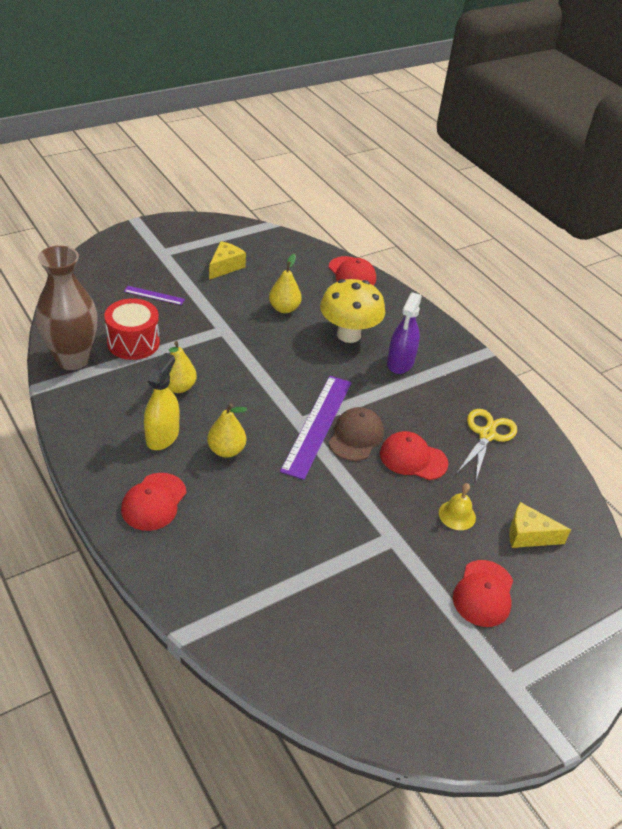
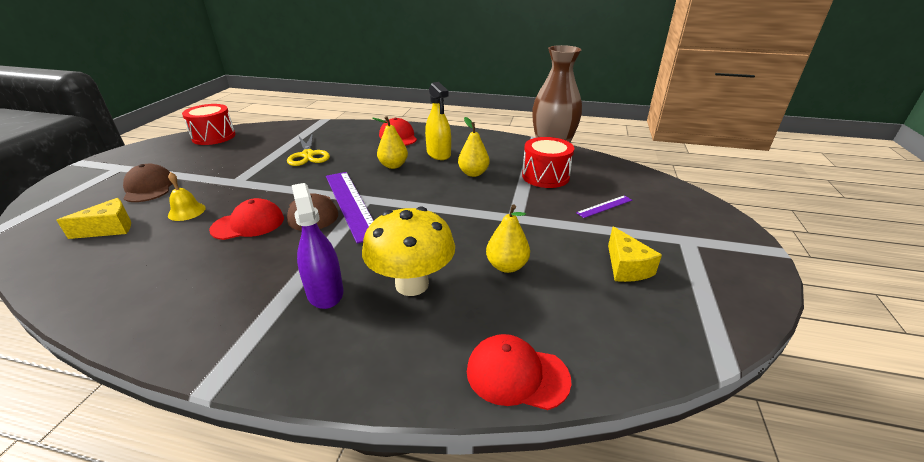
camera: 140 degrees right, 10 degrees down
red cap [453,560,513,627] -> brown cap [123,164,172,202]
yellow scissors [457,409,517,480] -> yellow scissors moved to [287,133,330,166]
none -> red drum [182,104,235,145]

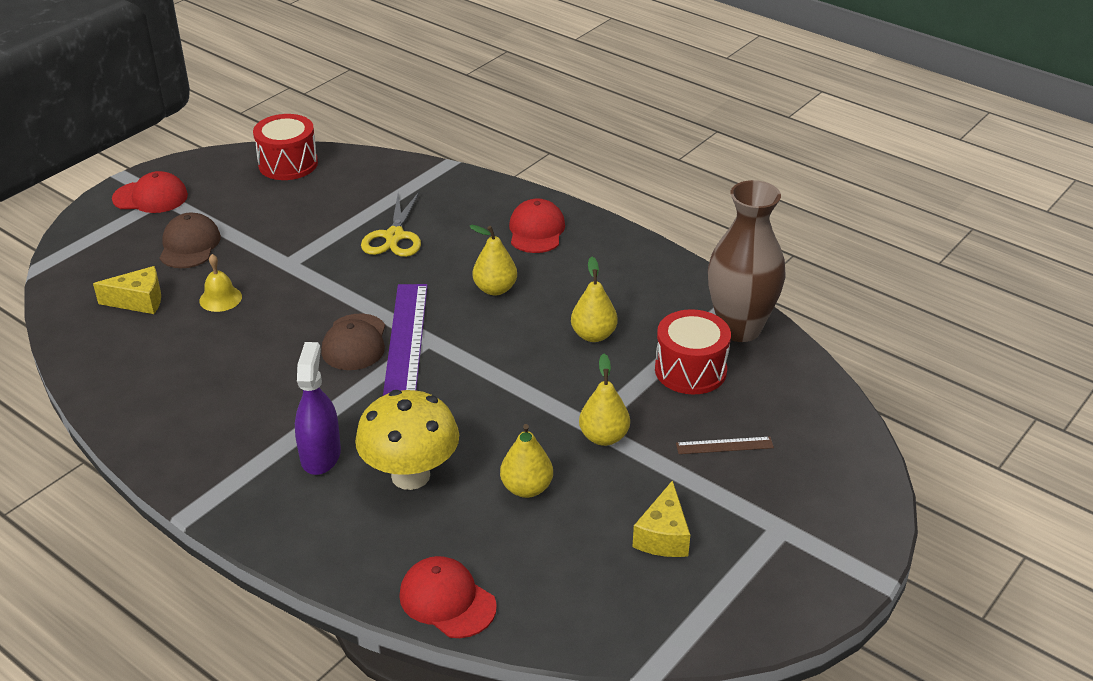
camera: 25 degrees right, 5 degrees up
red cap [209,198,284,240] -> red cap moved to [112,171,188,213]
yellow spray bottle [425,82,451,160] -> none
purple ruler [576,195,632,218] -> brown ruler [676,437,774,454]
none -> yellow pear [579,354,630,446]

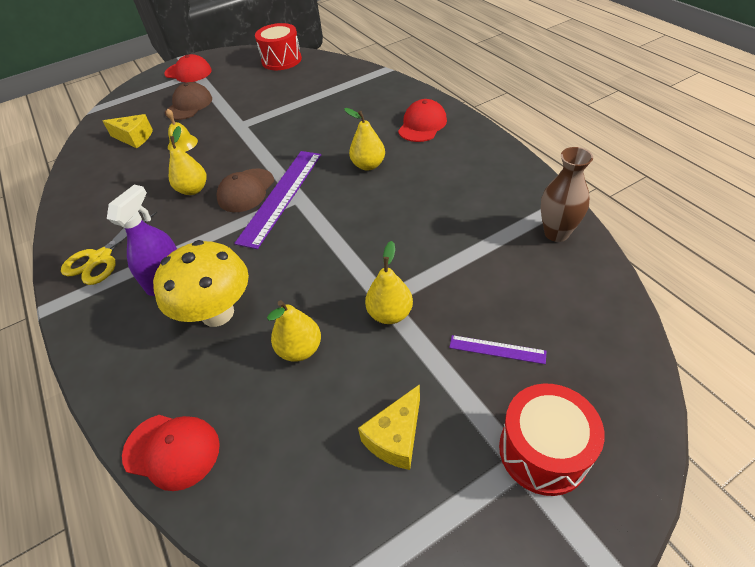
camera: 25 degrees right, 10 degrees up
yellow scissors [361,192,421,257] -> yellow scissors moved to [61,211,157,285]
red cap [399,556,497,638] -> red cap turned 135 degrees clockwise [122,415,220,491]
yellow pear [571,257,618,342] -> yellow pear moved to [169,126,206,195]
red drum [655,309,731,394] -> red drum moved to [499,384,605,496]
brown ruler [676,437,774,454] -> purple ruler [449,335,546,364]
brown vase [708,180,786,342] -> brown vase [541,147,593,242], size x0.64

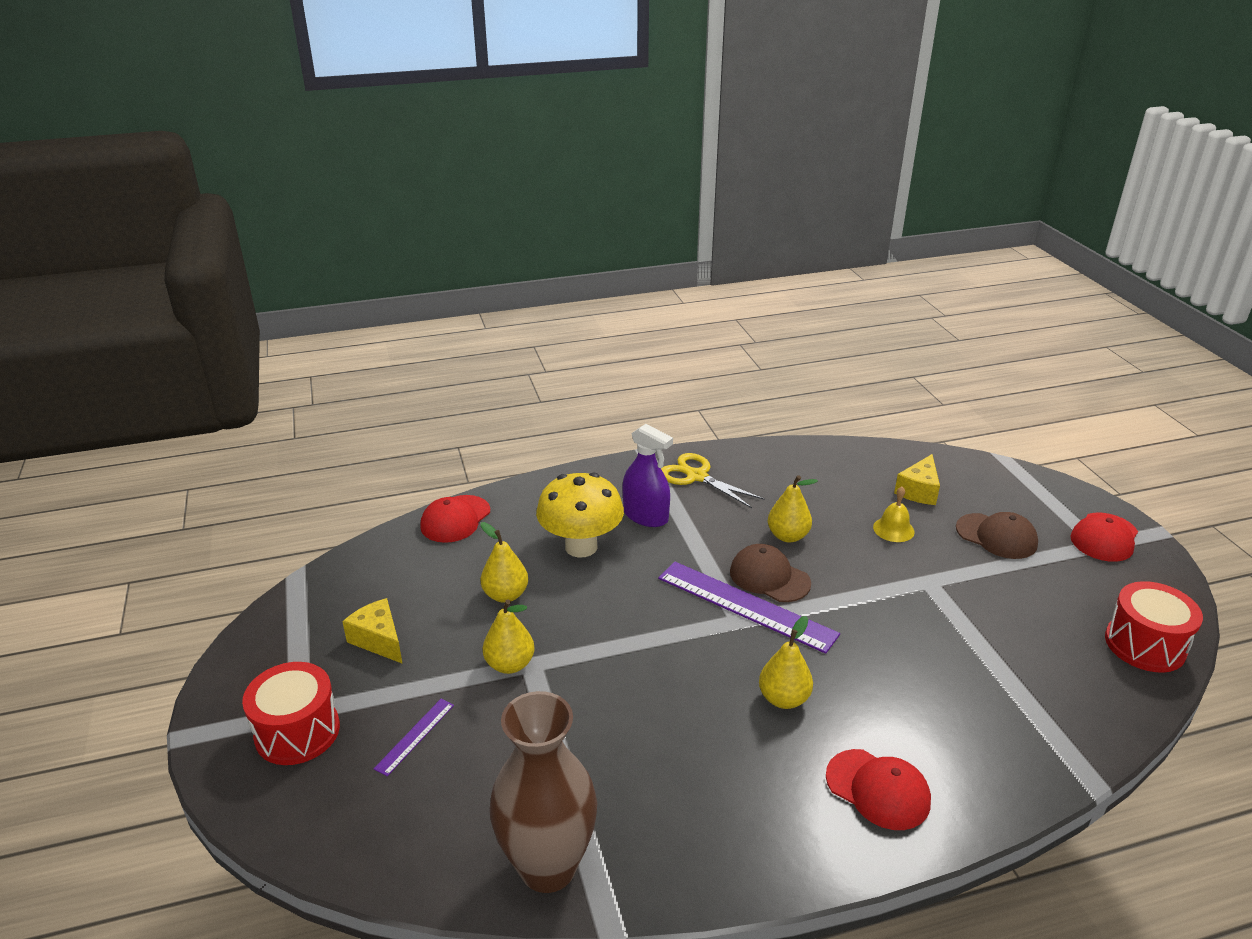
camera: 100 degrees right, 15 degrees down
brown vase [541,147,593,242] -> brown vase [489,691,597,893], size x1.57

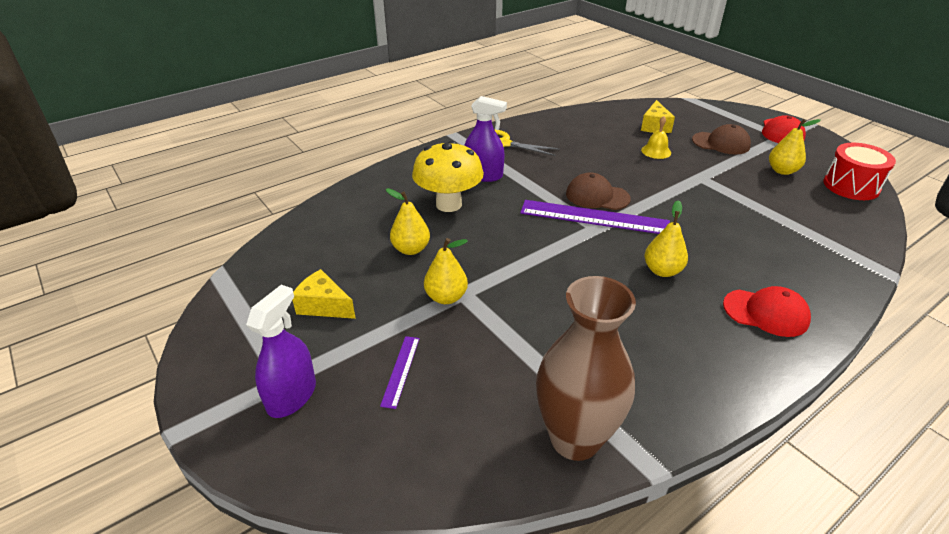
camera: 20 degrees left, 5 degrees up
red drum [242,662,340,765] -> purple spray bottle [246,285,316,418]
red cap [420,495,490,543] -> none
yellow pear [768,475,818,542] -> yellow pear moved to [769,119,821,175]

